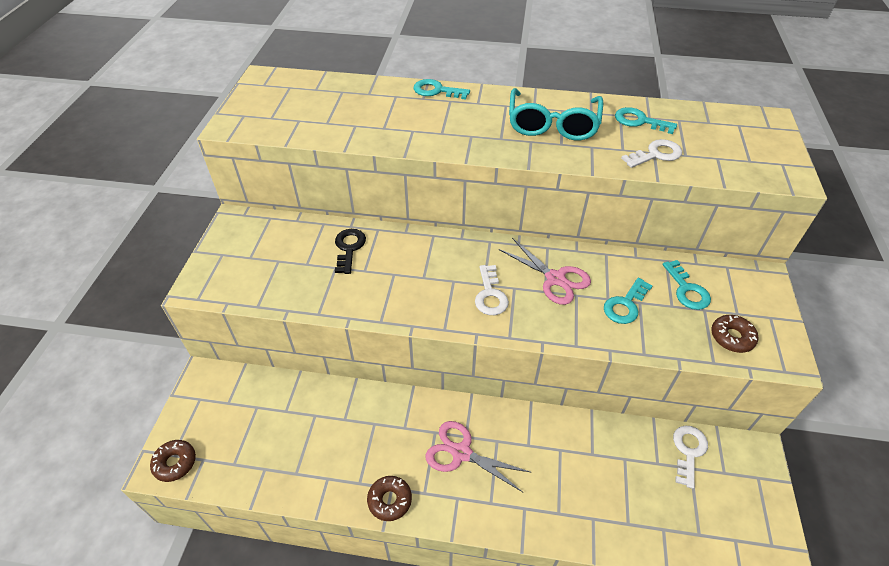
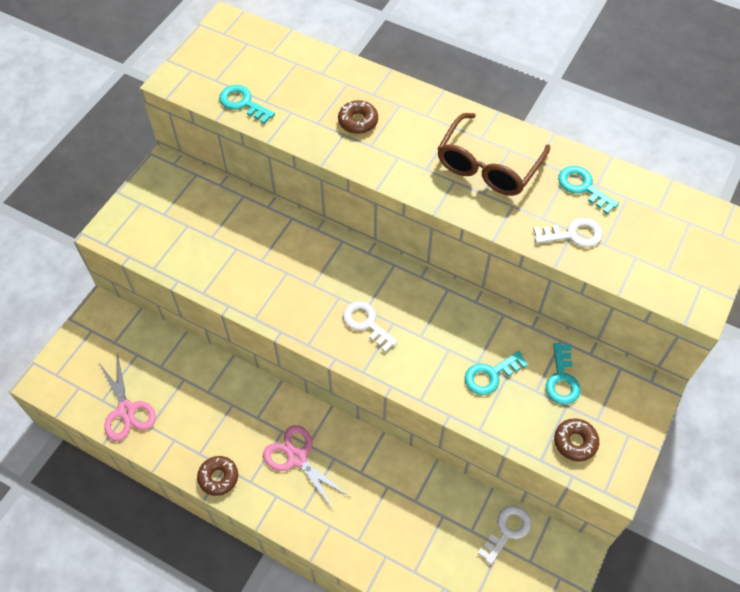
camera: 20 degrees right, 10 degrees up
brown donut [150,440,196,482] -> brown donut moved to [338,100,378,134]
black key [335,229,366,274] -> none
turquoise key [413,79,470,100] -> turquoise key moved to [219,85,275,124]
white key [475,265,509,315] -> white key turned 120 degrees clockwise [343,301,398,353]
pink scissors [499,238,591,305] -> pink scissors moved to [99,353,156,441]
turquoise glasses [509,88,603,140] -> brown glasses [437,113,550,196]

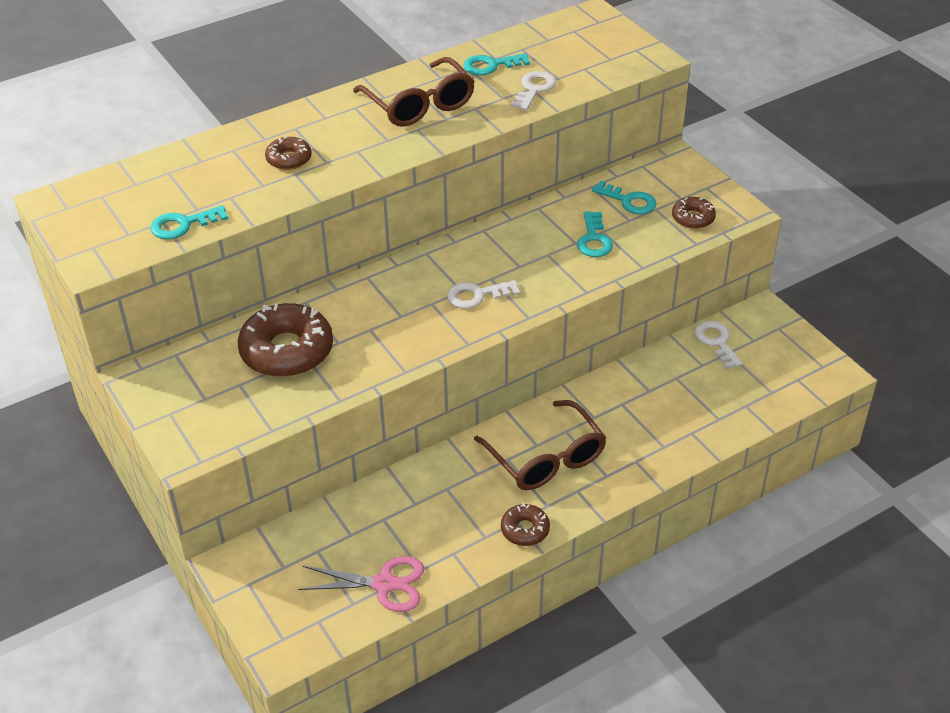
camera: 60 degrees left, 15 degrees down
pink scissors [263,425,350,511] -> brown glasses [474,400,607,490]
none -> brown donut [238,303,333,377]

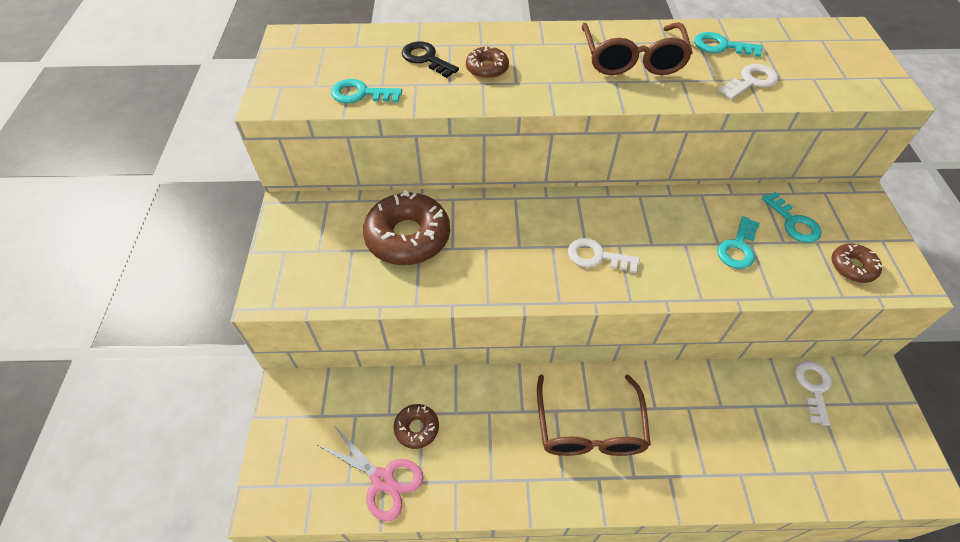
camera: 30 degrees right, 10 degrees up
brown donut [501,503,550,546] -> brown donut moved to [394,404,439,449]
none -> black key [401,42,459,78]

